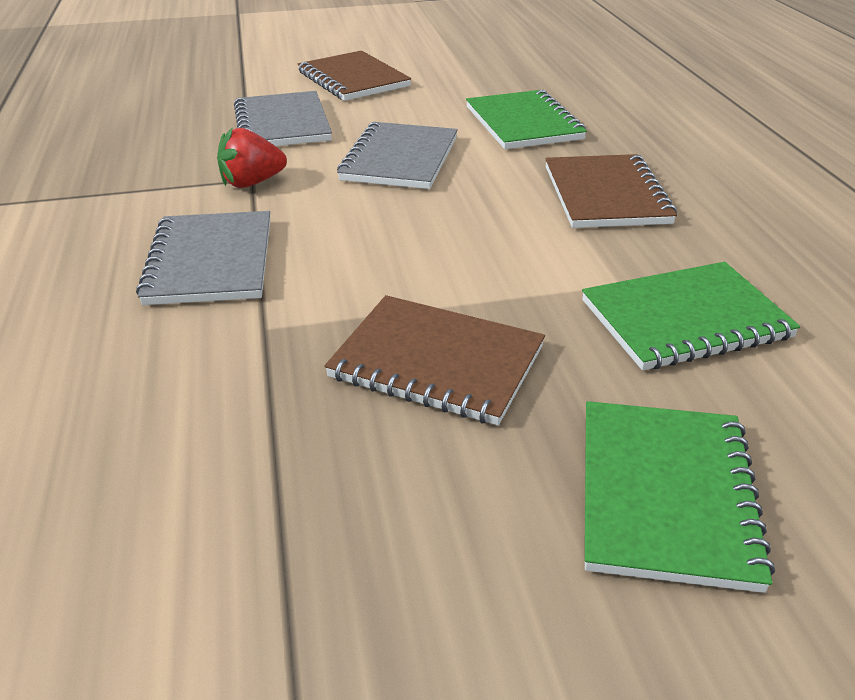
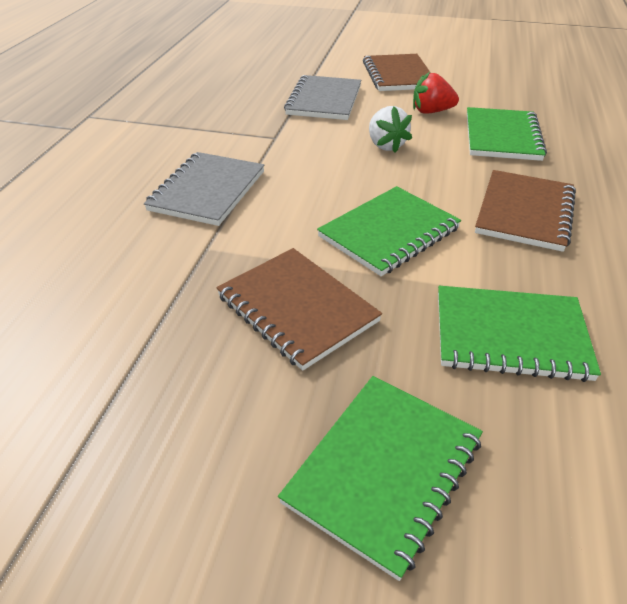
camera: 25 degrees right, 5 degrees up
red strawberry [217,128,287,188] -> red strawberry moved to [413,72,459,114]
grey notebook [337,122,458,189] -> white strawberry [369,106,412,153]
none -> green notebook [317,186,461,276]

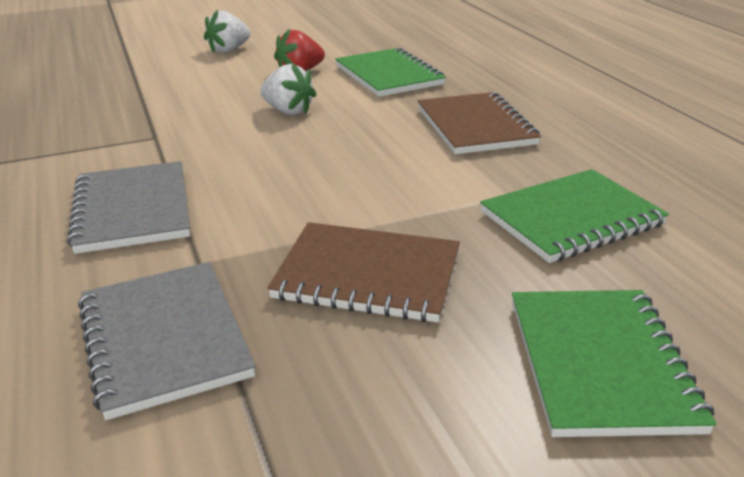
camera: 35 degrees left, 10 degrees down
grey notebook [284,75,361,120] -> grey notebook moved to [78,262,256,420]
green notebook [317,186,461,276] -> none
brown notebook [363,54,431,91] -> white strawberry [204,9,251,53]

